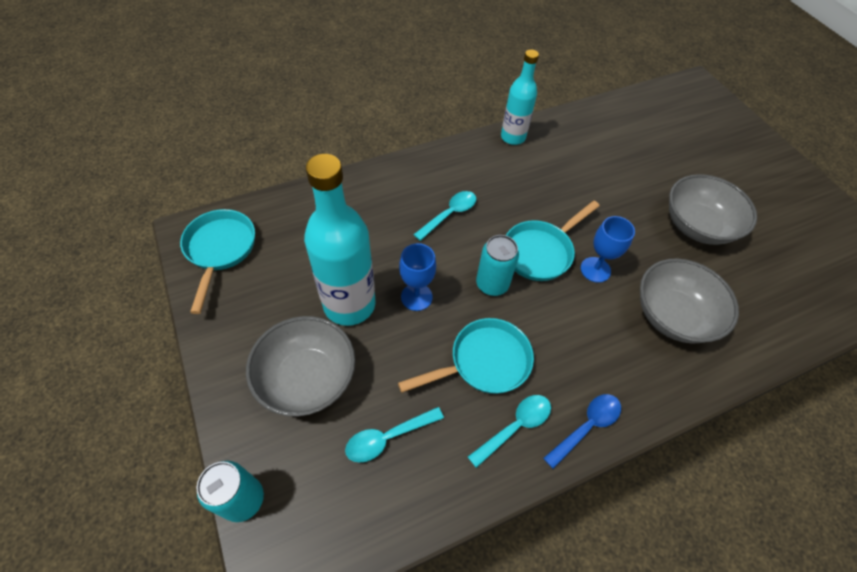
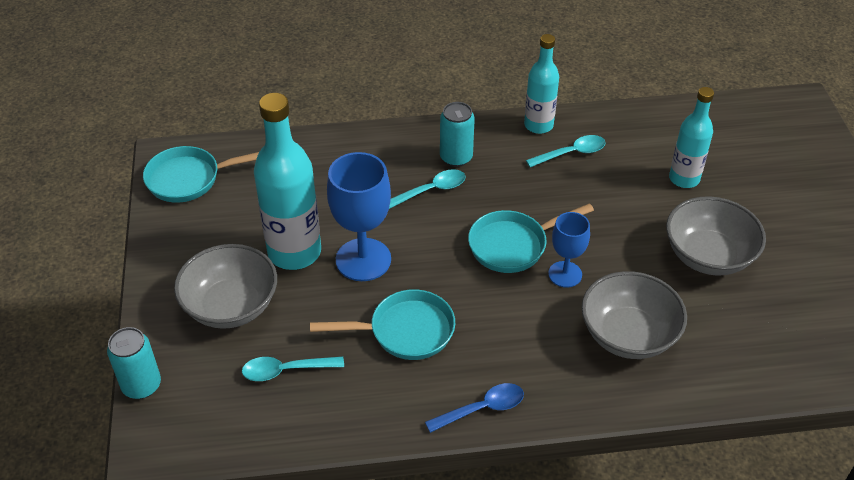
camera: 20 degrees right, 10 degrees down
turquoise pan [180,209,255,314] -> turquoise pan turned 120 degrees counterclockwise [143,146,259,203]
blue goblet [399,243,436,311] -> blue goblet [327,152,391,281], size x1.67
turquoise spoon [468,395,551,468] -> turquoise spoon moved to [526,135,606,167]
turquoise can [476,235,519,296] -> turquoise can moved to [440,102,475,167]
none -> turquoise bottle [669,87,714,188]

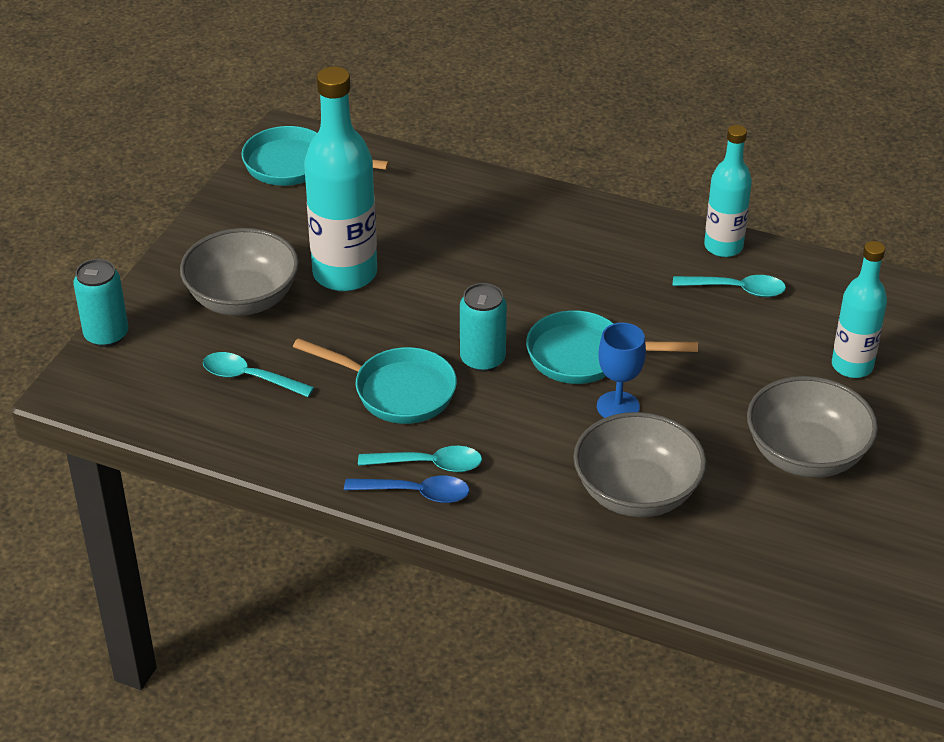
camera: 30 degrees right, 5 degrees down
blue goblet [327,152,391,281] -> none
turquoise spoon [389,169,466,209] -> turquoise spoon moved to [358,446,482,472]
turquoise can [440,102,475,167] -> turquoise can moved to [460,283,507,372]

